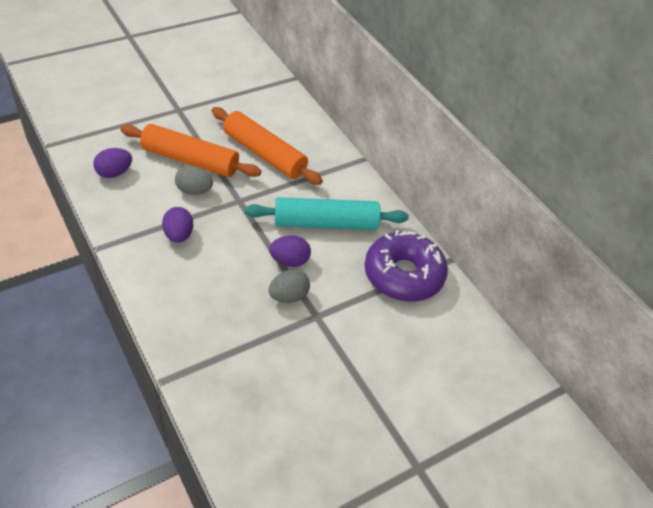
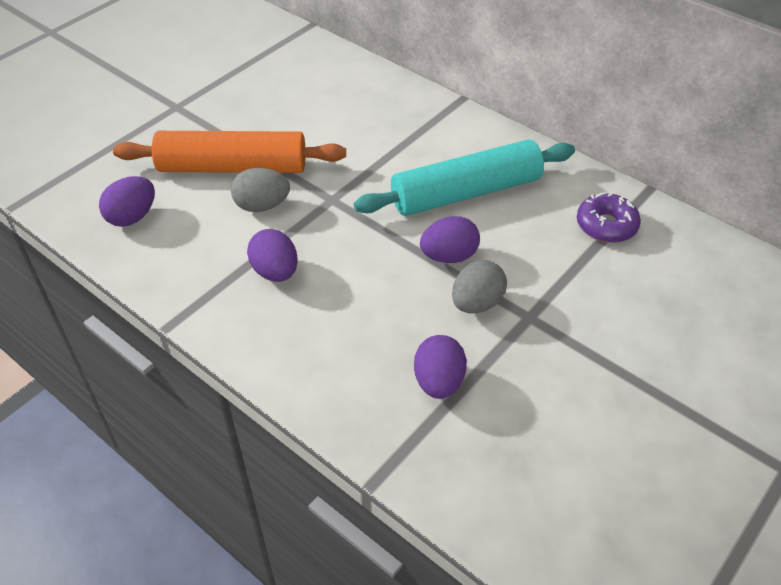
camera: 15 degrees left, 0 degrees up
orange rolling pin [212,107,323,185] -> none
purple donut [365,230,448,301] -> purple donut [577,192,641,243], size x0.53
none -> purple egg [414,335,467,399]

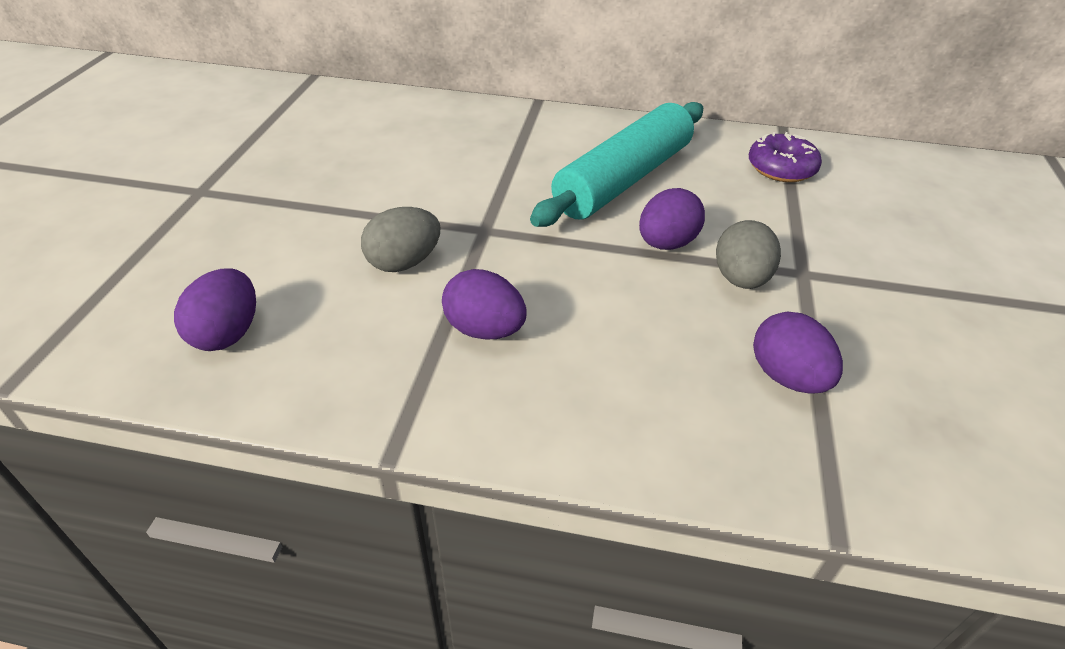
camera: 30 degrees left, 5 degrees down
orange rolling pin [113,131,346,173] -> none

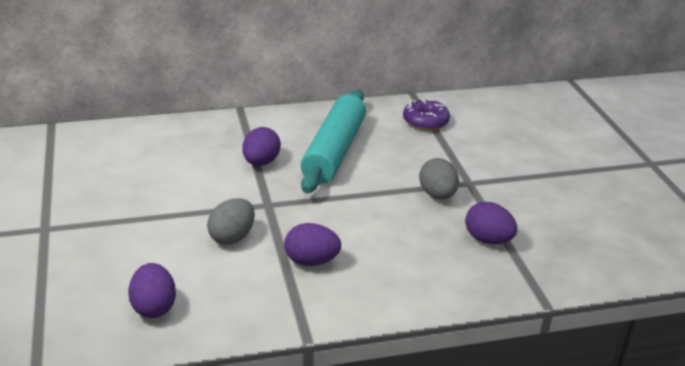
camera: 25 degrees left, 10 degrees down
purple egg [639,188,705,250] -> purple egg moved to [242,127,281,166]

